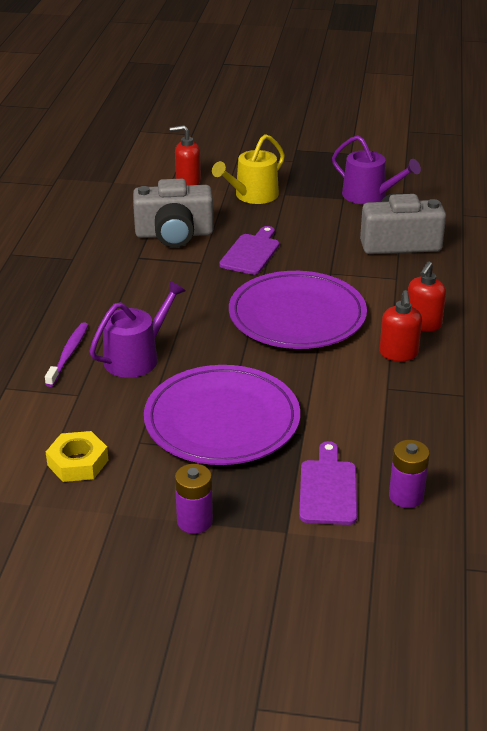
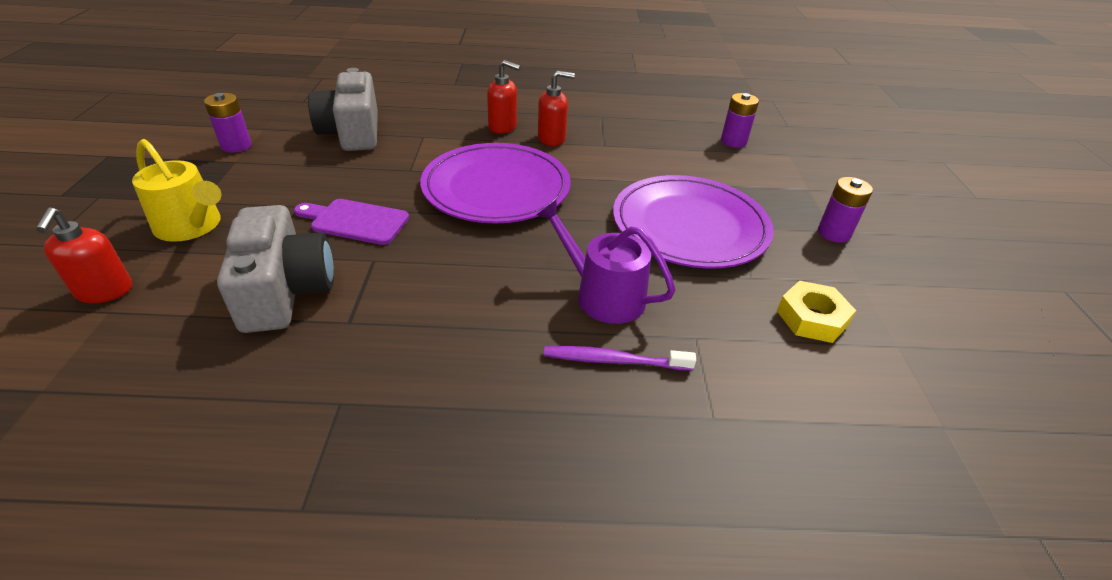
camera: 100 degrees left, 5 degrees up
purple cutting board [299,441,357,525] -> none
purple watering can [332,135,421,204] -> purple battery [204,93,252,153]

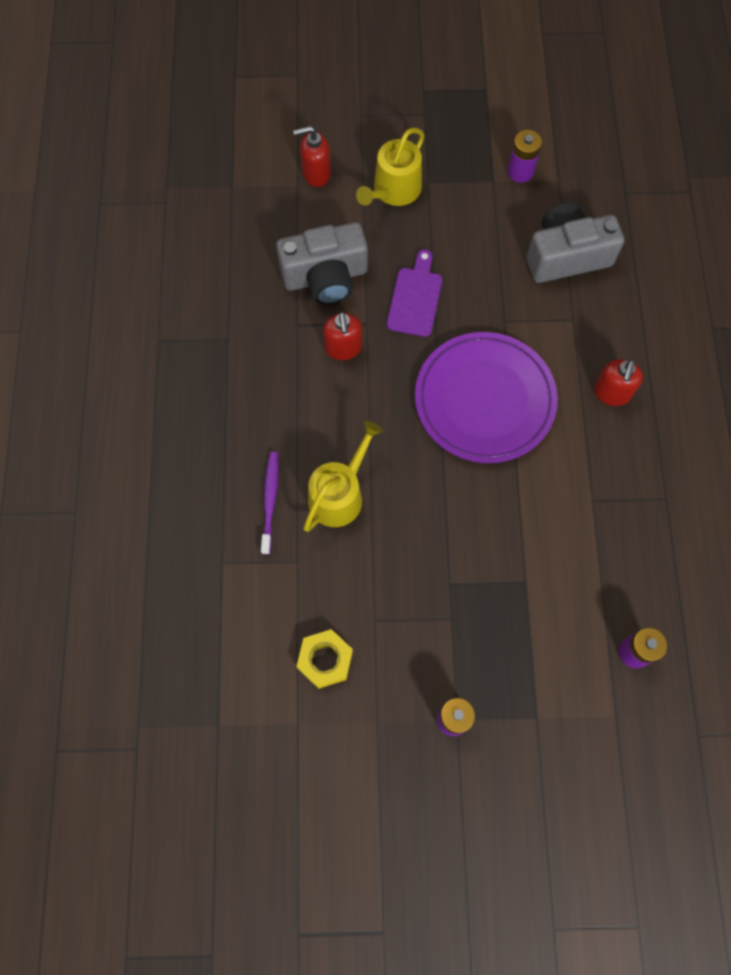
camera: 90 degrees right, 30 degrees up
purple watering can [536,200,676,324] -> yellow watering can [303,421,383,532]
red soap dispenser [538,71,575,146] -> red soap dispenser moved to [323,312,362,360]
purple plate [613,175,774,269] -> none

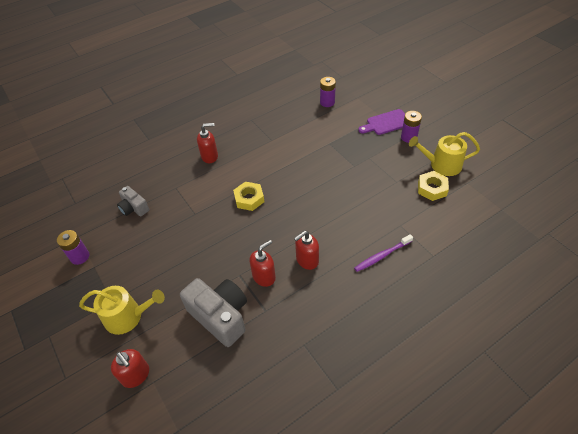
camera: 120 degrees left, 20 degrees down
yellow watering can [303,421,383,532] -> yellow watering can moved to [409,132,480,176]
purple cutting board [387,250,442,337] -> purple cutting board moved to [358,109,405,135]
purple plate [415,332,558,463] -> yellow nut [233,182,264,211]
grey camera [527,202,624,283] -> grey camera [117,186,149,216], size x0.57
none -> red soap dispenser [294,231,319,270]

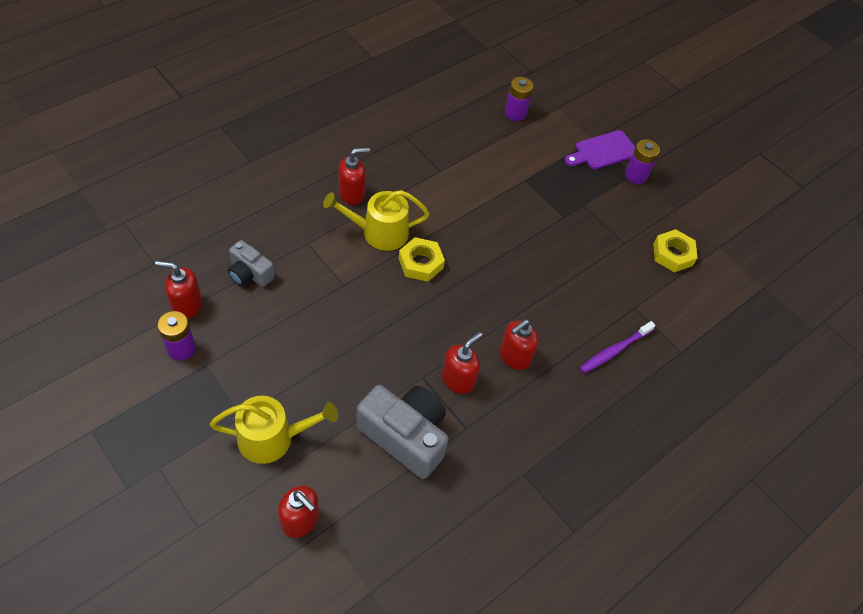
camera: 15 degrees left, 5 degrees up
yellow watering can [409,132,480,176] -> yellow watering can moved to [323,190,429,251]
none -> red soap dispenser [155,261,202,319]

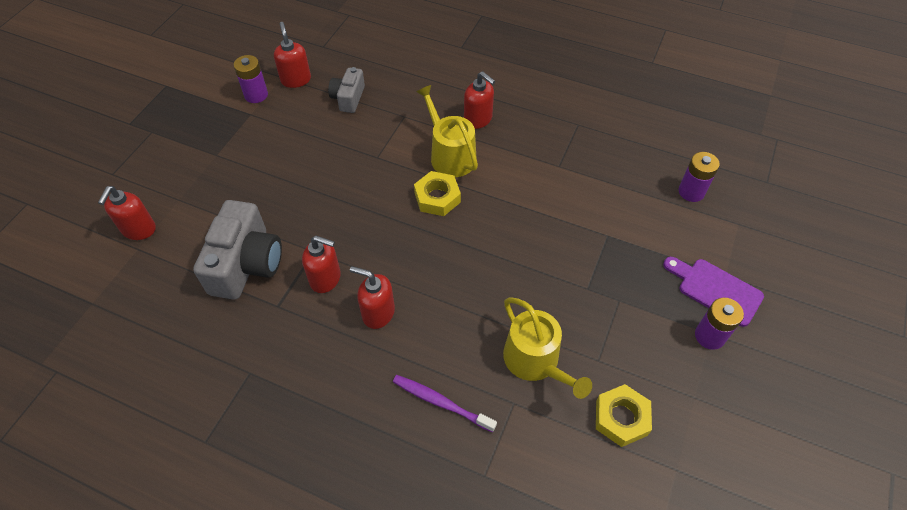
camera: 70 degrees right, 0 degrees up
yellow watering can [210,396,338,464] -> yellow watering can moved to [503,297,592,399]

